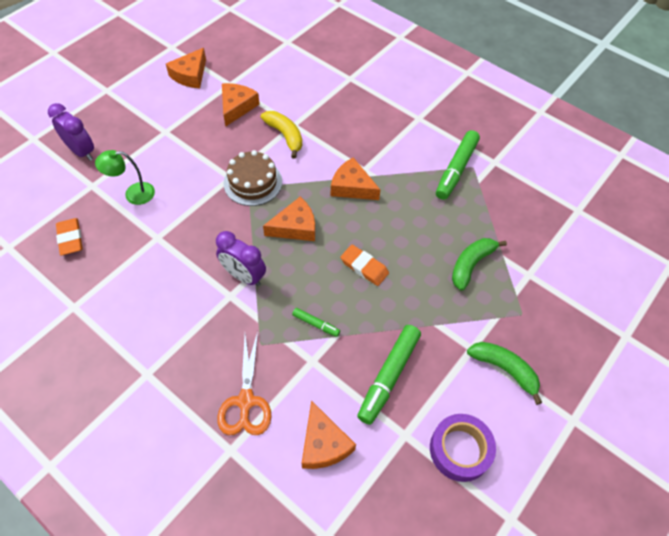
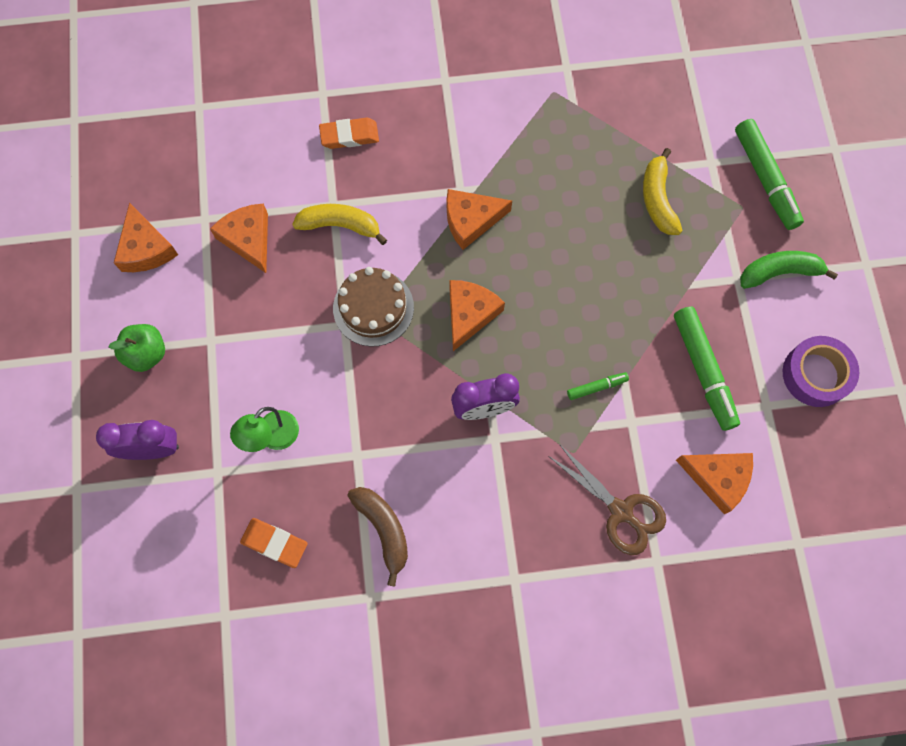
camera: 45 degrees left, 15 degrees up
orange scissors [217,331,272,435] -> brown scissors [548,444,666,555]
orange eraser [340,245,389,286] -> orange eraser moved to [319,118,379,149]
green marker [436,130,480,200] -> green marker moved to [735,119,804,230]
green banana [452,238,507,291] -> yellow banana [643,148,683,235]
none -> green apple [109,324,165,372]
none -> brown banana [348,487,408,587]

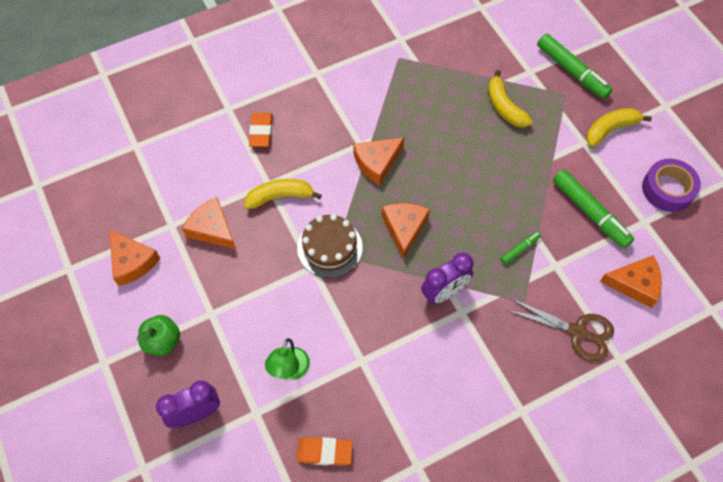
camera: 20 degrees left, 10 degrees down
orange eraser [319,118,379,149] -> orange eraser turned 60 degrees counterclockwise [249,113,272,147]
brown banana [348,487,408,587] -> none
green banana [740,251,838,289] -> yellow banana [586,108,652,147]

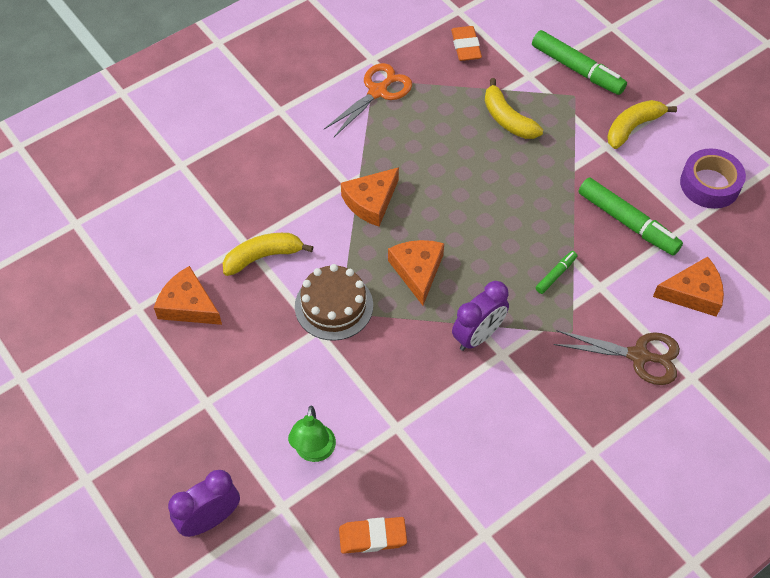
camera: 10 degrees left, 5 degrees down
orange cheese [109,229,160,286] -> none
green apple [137,315,180,356] -> none
orange eraser [249,113,272,147] -> orange eraser moved to [451,26,482,61]
none -> orange scissors [324,63,412,137]

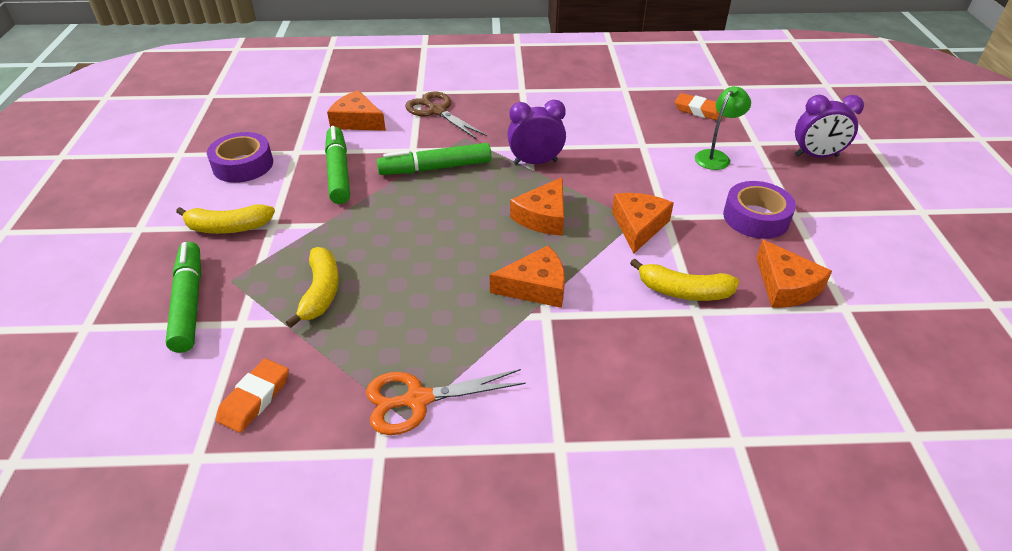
camera: 145 degrees left, 15 degrees down
brown cake [295,264,373,341] -> orange cheese [612,193,674,253]
green marker [536,251,577,294] -> green marker [377,143,491,175], size x2.04
none -> purple tape [723,181,796,239]

